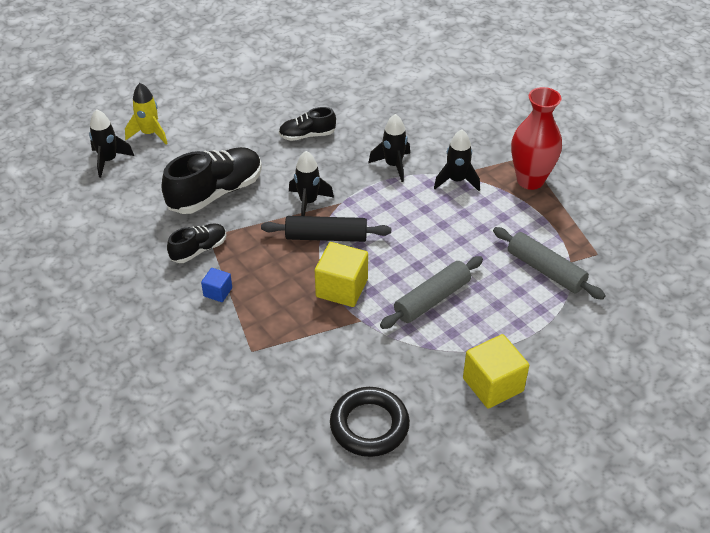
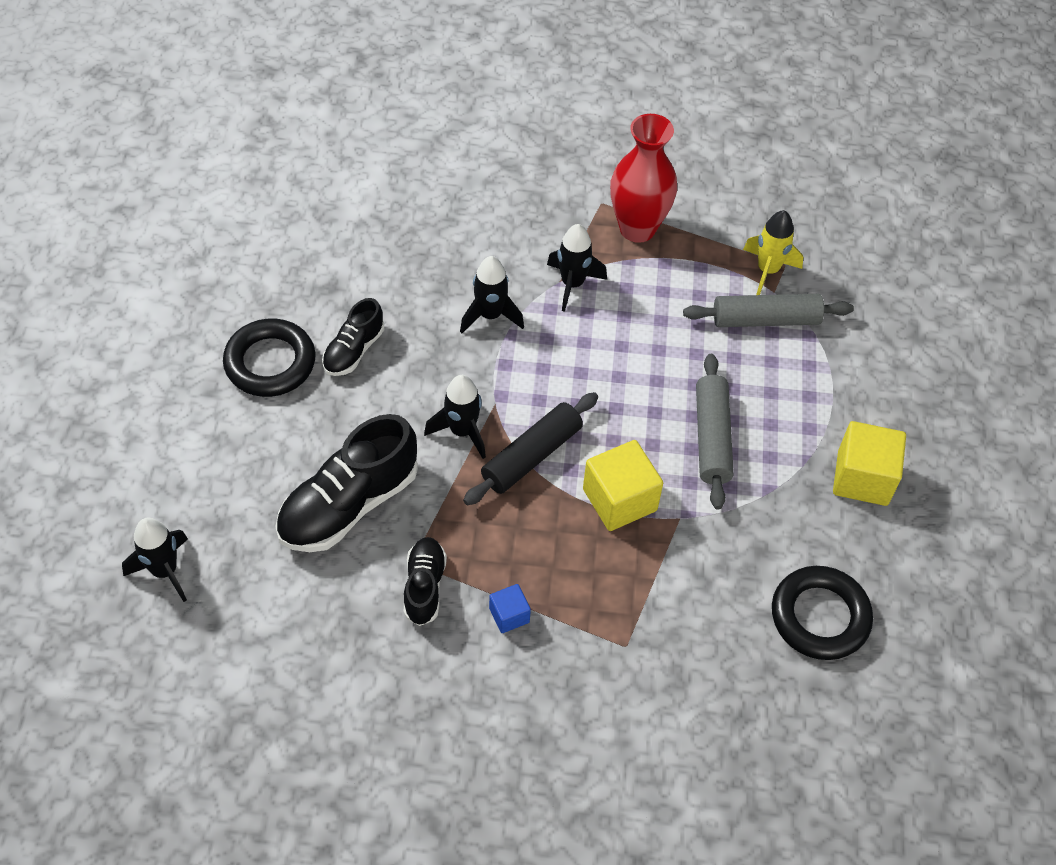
camera: 50 degrees left, 10 degrees up
yellow rocket [125,83,168,145] -> yellow rocket moved to [743,210,803,295]
black shoe [162,147,262,214] -> black shoe turned 135 degrees counterclockwise [275,414,418,552]
none -> black ring [223,319,316,397]

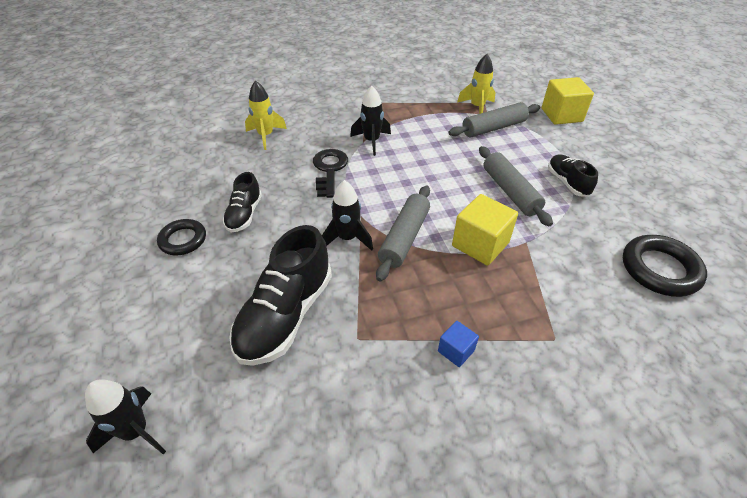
camera: 20 degrees left, 10 degrees down
black ring [223,319,316,397] -> black ring [157,219,206,255], size x0.65
black shoe [404,537,447,626] -> black shoe moved to [548,154,598,197]
black rocket [460,256,524,333] -> black key [313,149,348,198]
black rolling pin [463,392,598,505] -> grey rolling pin [376,186,430,281]
red vase [610,114,677,243] -> none
yellow cube [833,421,906,506] -> yellow cube moved to [542,77,594,125]
none -> yellow rocket [245,80,287,150]

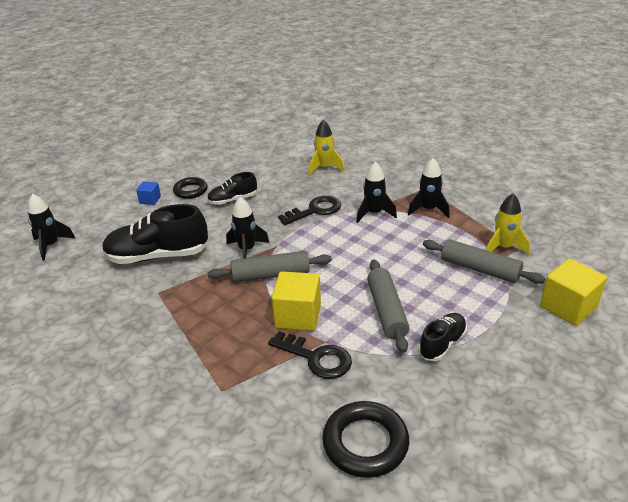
camera: 60 degrees right, 10 degrees down
blue cube [438,321,479,367] -> blue cube moved to [136,181,161,205]
grey rolling pin [479,146,553,226] -> grey rolling pin turned 45 degrees counterclockwise [367,259,410,353]
none -> black key [268,331,352,379]
none -> black rocket [408,158,450,218]

